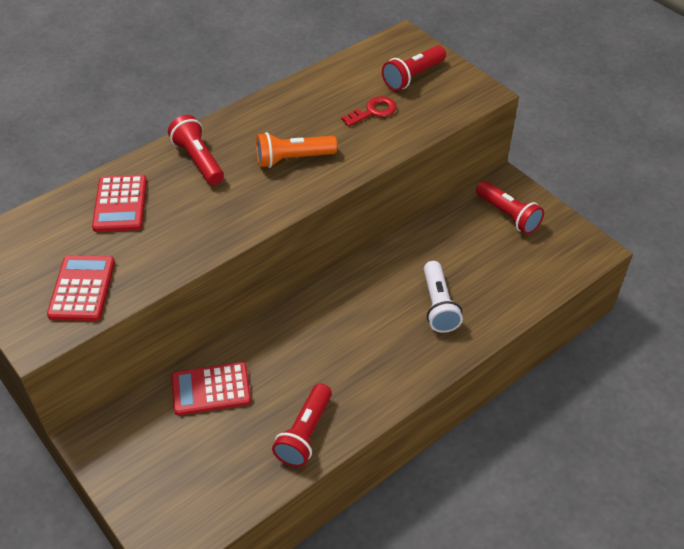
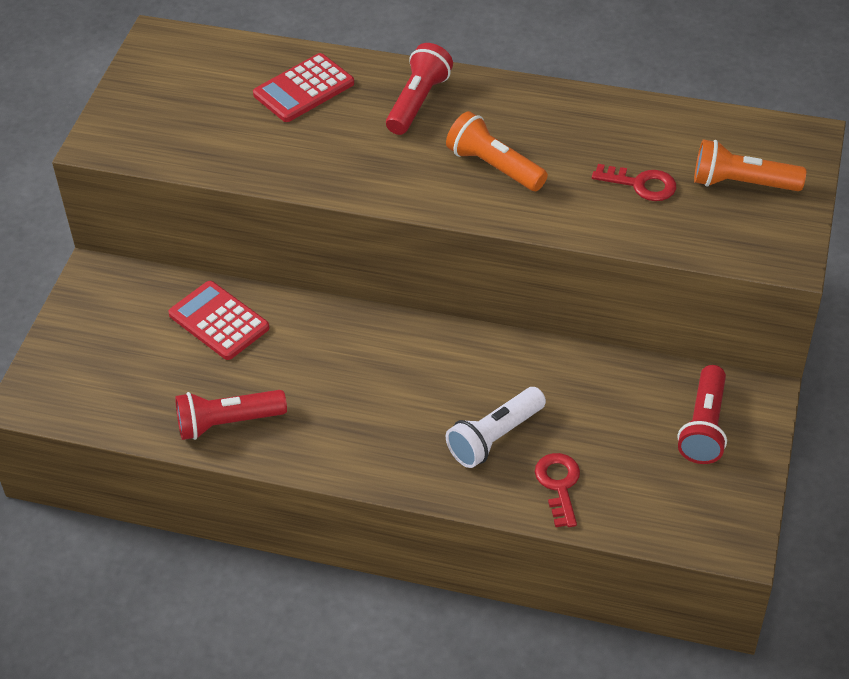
camera: 55 degrees right, 0 degrees up
red calculator [47,255,115,321] -> none
red flashlight [382,46,446,91] -> orange flashlight [694,139,806,191]
none -> red key [535,453,580,527]

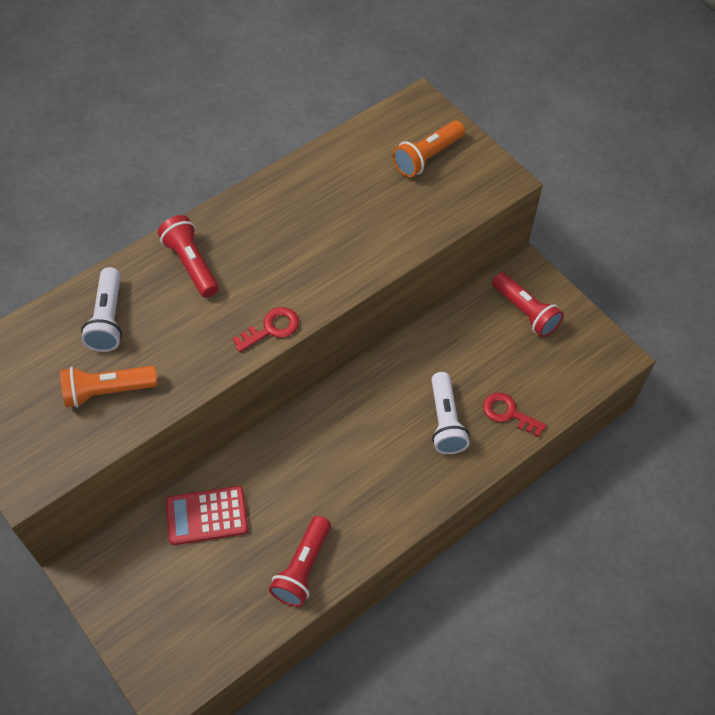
camera: 55 degrees left, 10 degrees up
red calculator [253,53,354,122] -> white flashlight [81,267,122,352]
orange flashlight [446,111,548,191] -> orange flashlight moved to [60,366,158,408]
red key [592,164,676,201] -> red key moved to [232,307,299,352]

